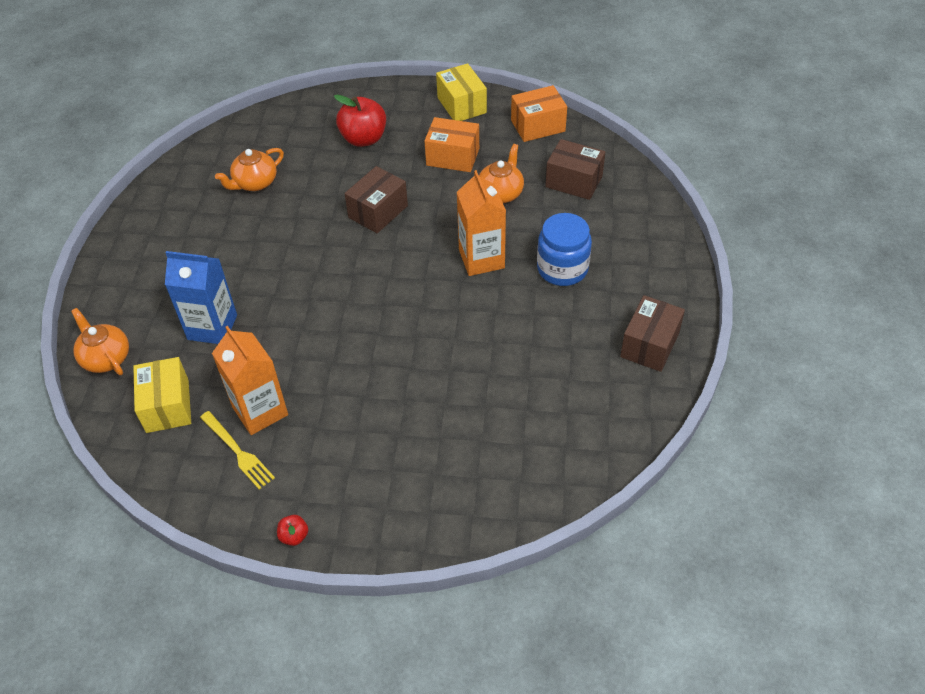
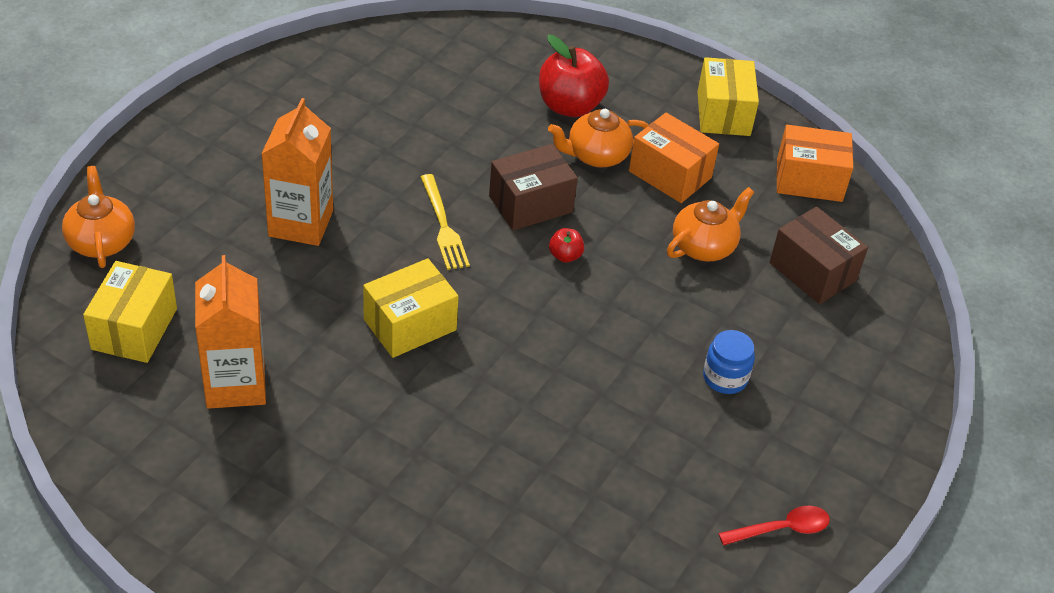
camera: 20 degrees right, 5 degrees down
blue carton [165,251,237,344] -> none
yellow fork [200,411,275,490] -> yellow fork moved to [421,174,470,270]
orange teapot [215,148,284,191] -> orange teapot moved to [548,109,649,167]
red apple [277,515,308,546] -> red apple moved to [549,228,584,263]
orange carton [457,170,506,276] -> orange carton moved to [261,98,333,246]
blue jar [537,213,592,286] -> blue jar [703,330,755,394], size x0.61
brown box [620,295,685,372] -> red spoon [718,506,830,546]
none -> yellow box [363,258,459,358]

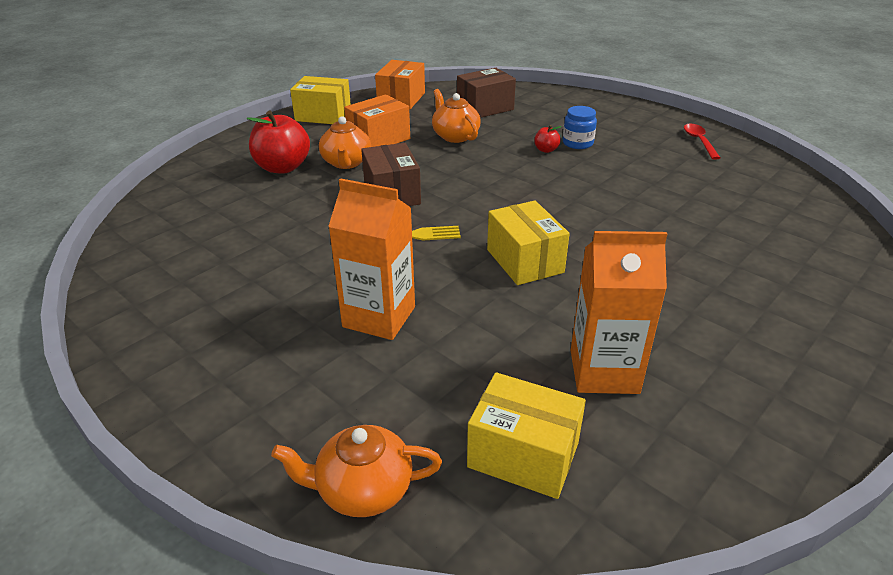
camera: 75 degrees left, 10 degrees down
red apple [549,228,584,263] -> red apple moved to [534,125,561,153]

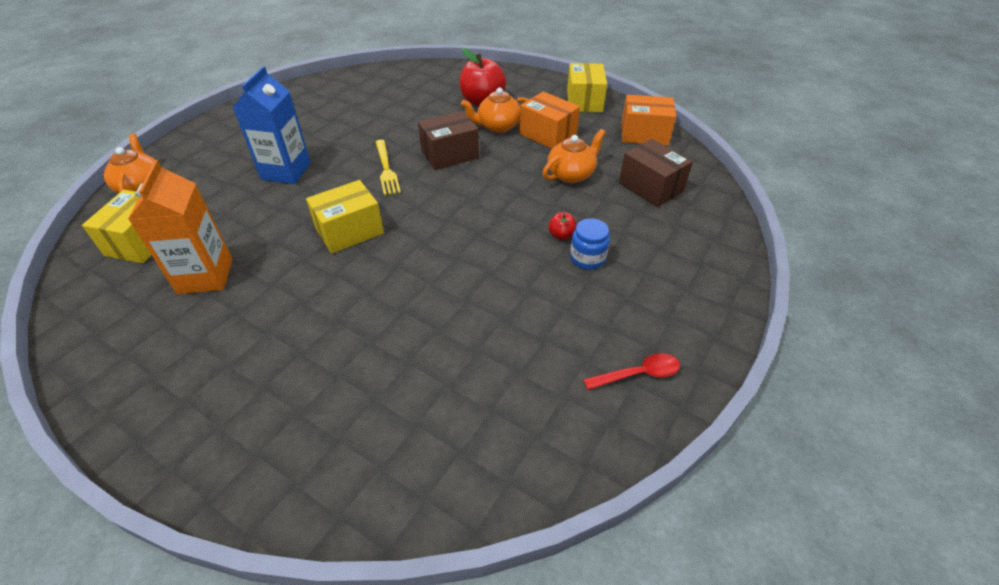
camera: 80 degrees right, 10 degrees up
orange carton [328,178,415,340] -> blue carton [233,66,311,184]

